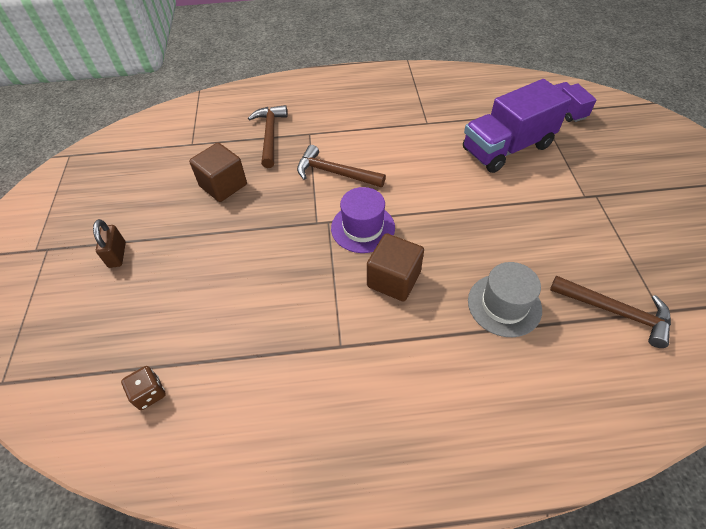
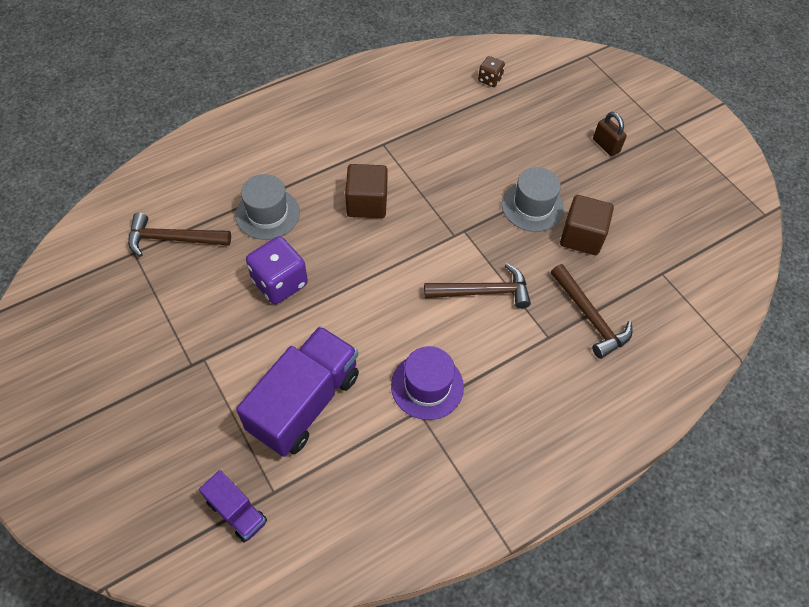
camera: 150 degrees right, 5 degrees up
purple hat [331,187,395,253] -> purple hat moved to [391,346,464,420]
none -> purple dice [246,236,308,304]
none -> grey hat [502,167,564,232]

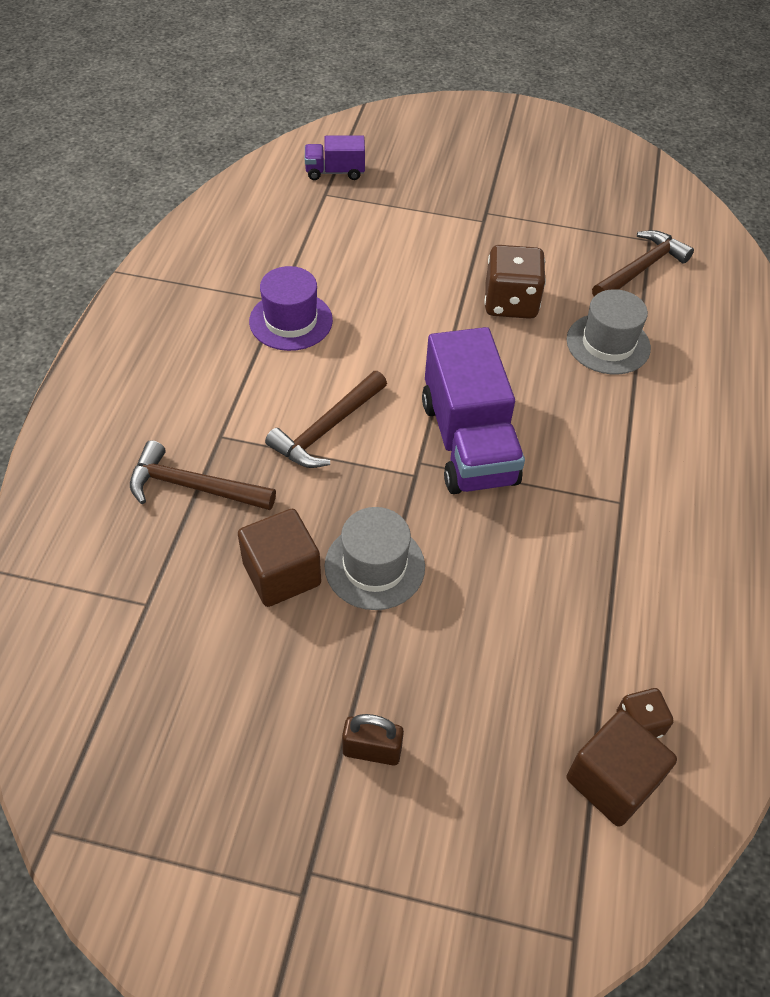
camera: 135 degrees right, 5 degrees down
purple truck [236,326,359,457] -> purple truck moved to [422,327,525,494]
purple dice [246,236,308,304] -> brown dice [484,245,546,319]
brown cube [345,164,388,218] -> brown cube moved to [566,710,677,827]

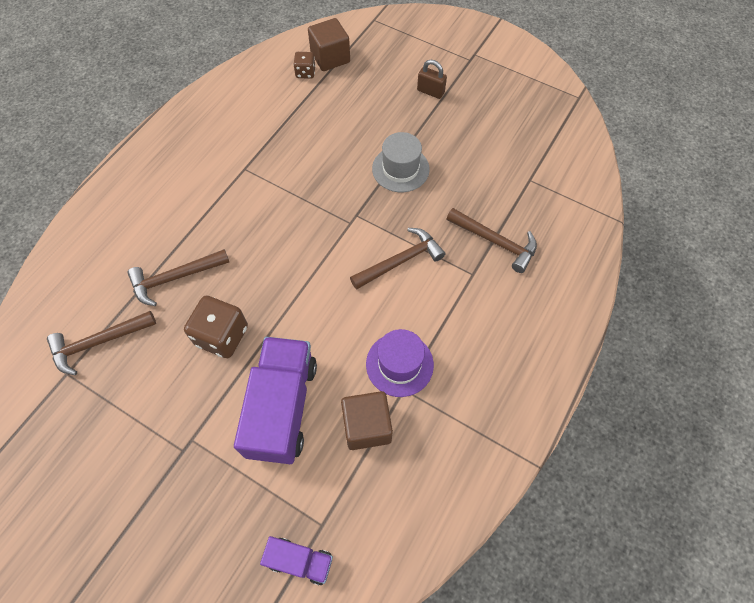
camera: 160 degrees left, 10 degrees up
brown cube [238,509,321,607] -> brown cube moved to [341,391,393,450]
purple truck [422,327,525,494] -> purple truck moved to [234,337,317,464]
grey hat [567,289,651,375] -> brown hammer [127,249,229,306]

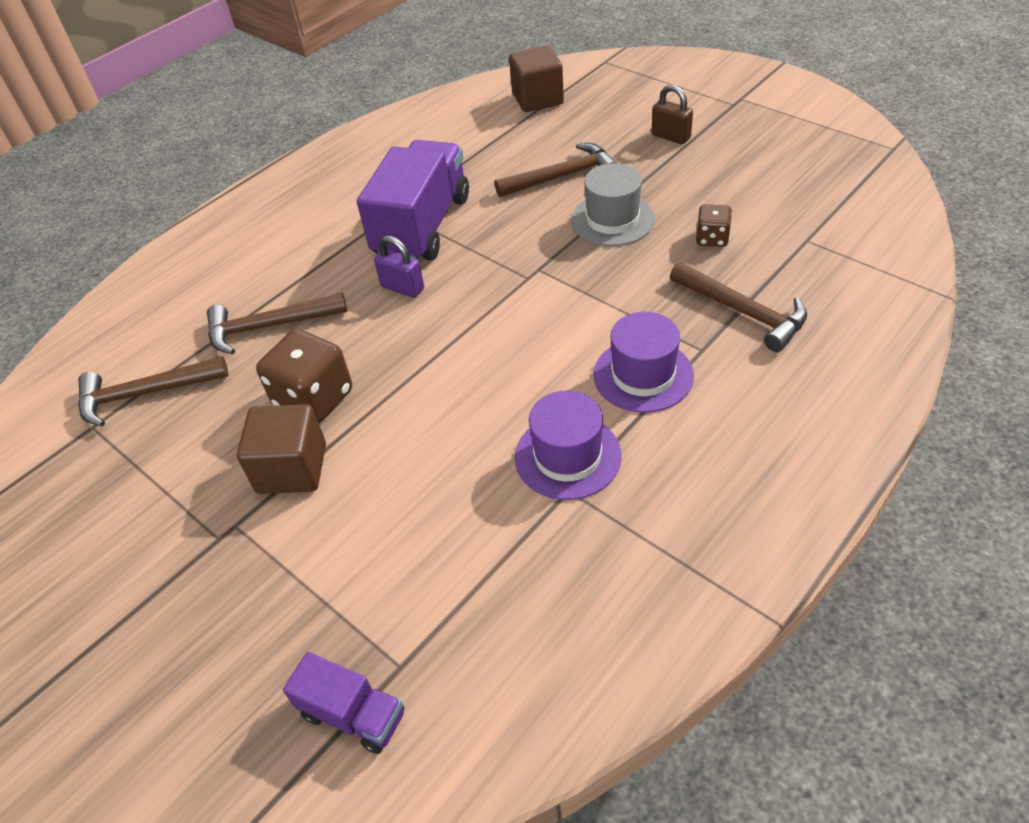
camera: 15 degrees right, 15 degrees down
purple truck [234,337,317,464] -> purple truck moved to [357,140,469,260]
brown dice [293,52,315,79] -> brown dice moved to [696,204,732,247]
brown cube [341,391,393,450] -> brown cube moved to [237,404,326,494]
brown hammer [350,228,445,290] -> brown hammer moved to [495,143,617,197]
none -> purple padlock [374,236,424,298]
none -> purple hat [593,312,694,413]

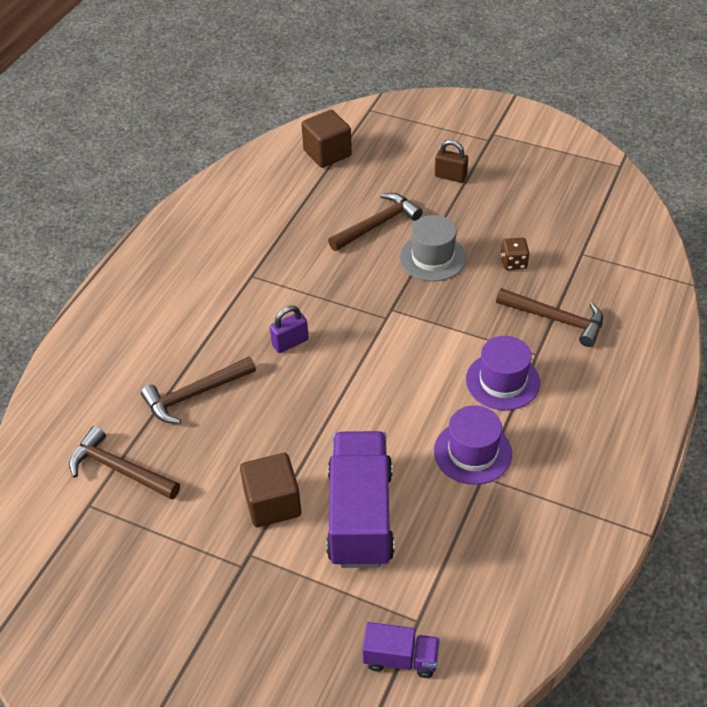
camera: 20 degrees left, 0 degrees up
brown hammer [78,356,229,427] -> brown hammer turned 60 degrees clockwise [69,426,180,500]
brown dice [256,329,352,423] -> none
purple truck [357,140,469,260] -> purple truck moved to [326,431,394,568]
purple padlock [374,236,424,298] -> purple padlock turned 45 degrees counterclockwise [270,306,309,353]

